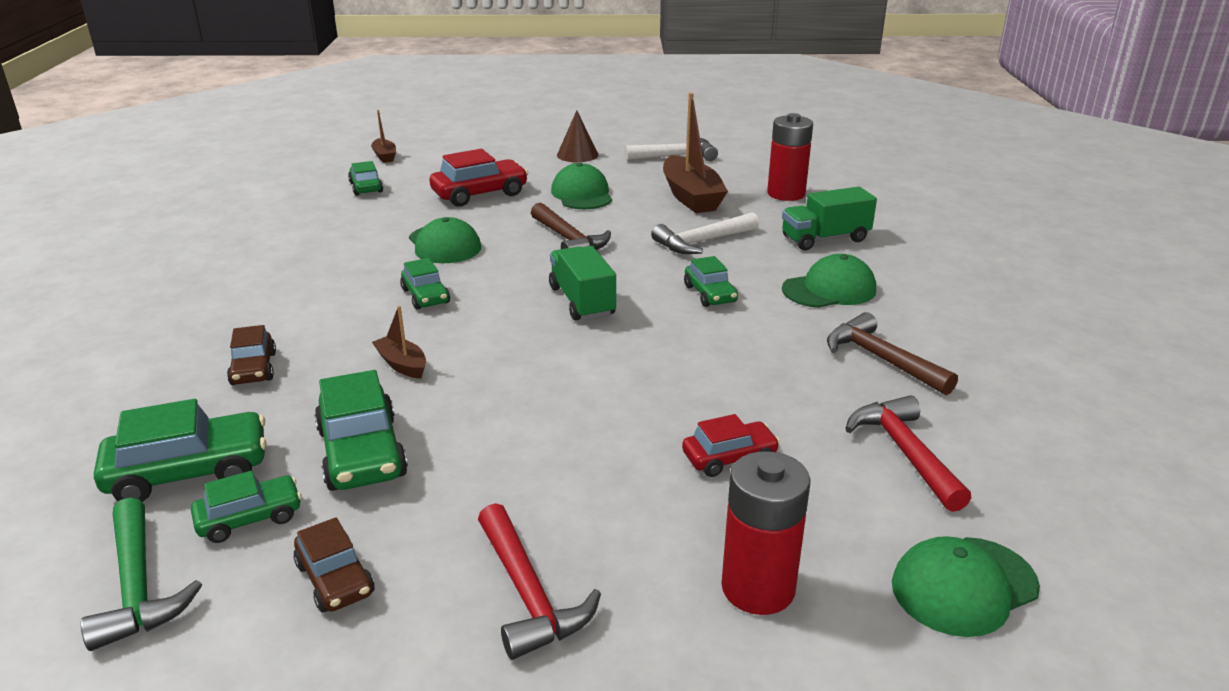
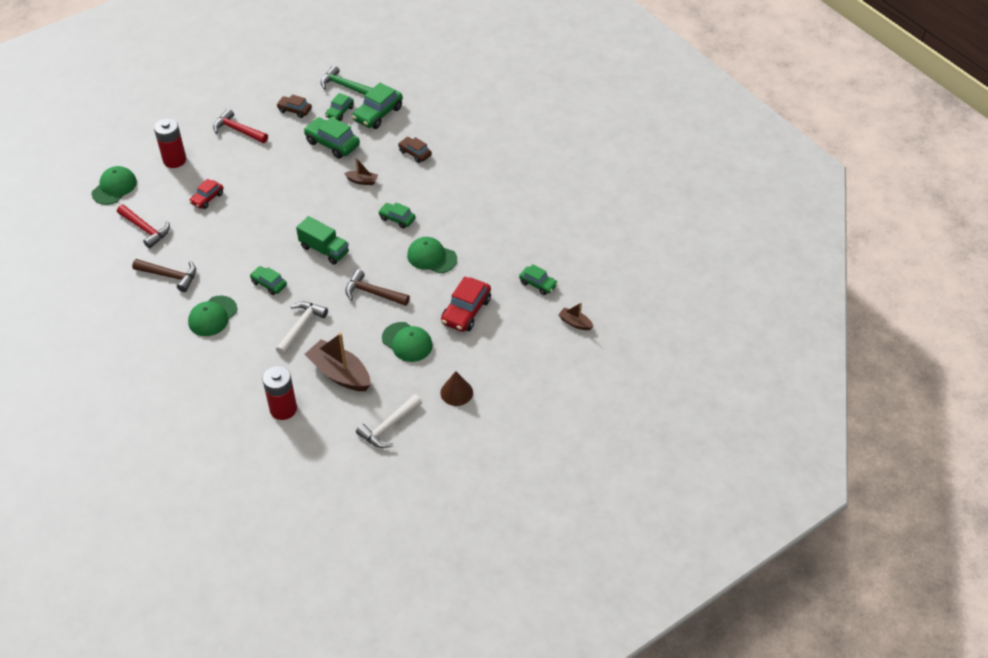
camera: 145 degrees right, 20 degrees up
green truck [782,187,877,250] -> none

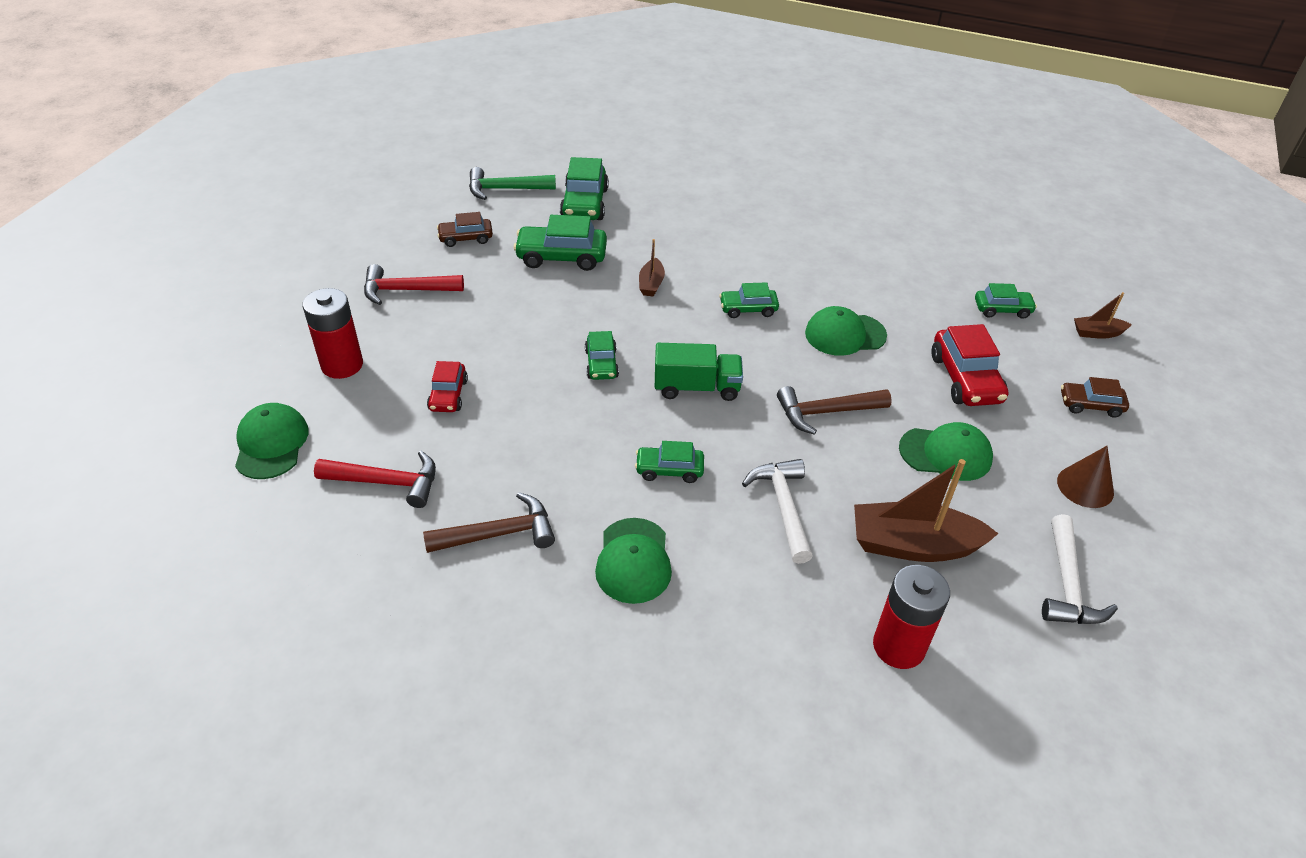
camera: 35 degrees left, 5 degrees down
green car [325,93,354,121] -> green car moved to [585,331,619,380]
brown boat [344,157,378,185] -> brown boat turned 120 degrees clockwise [639,239,665,297]
brown car [398,137,432,163] -> brown car moved to [1061,377,1129,418]

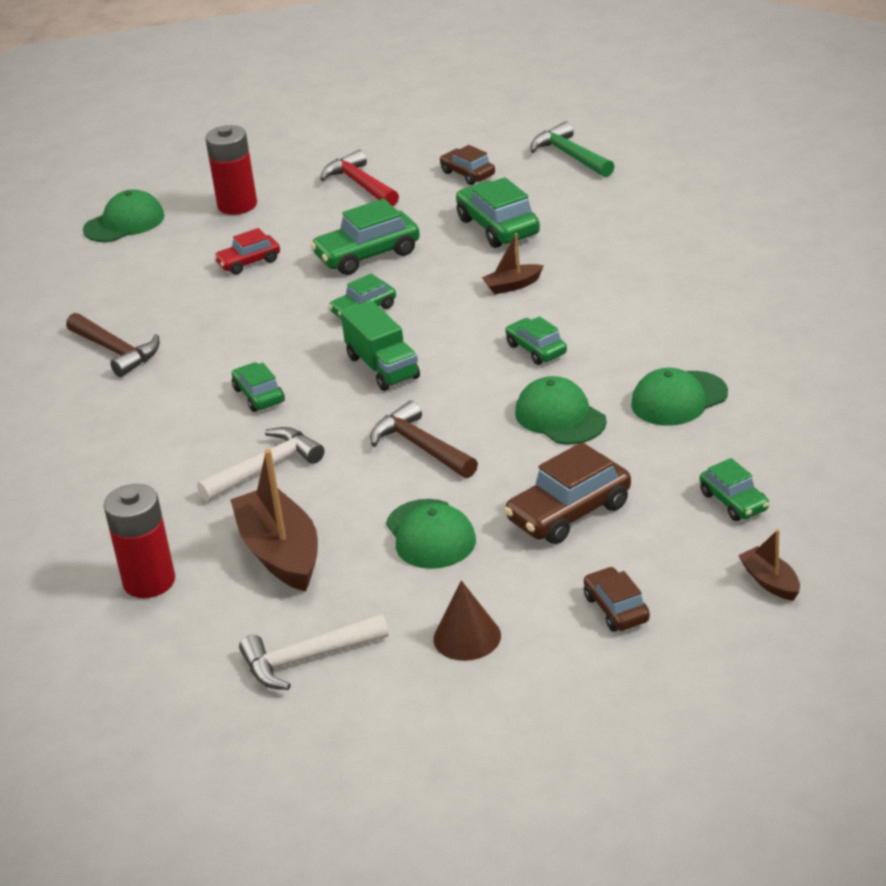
camera: 65 degrees right, 10 degrees down
red hammer [314,451,436,508] -> none
green car [560,157,609,220] -> green car moved to [311,199,420,275]
green cap [595,518,672,604] -> green cap moved to [631,368,728,426]
red car [931,324,1008,406] -> brown car [504,442,631,544]

